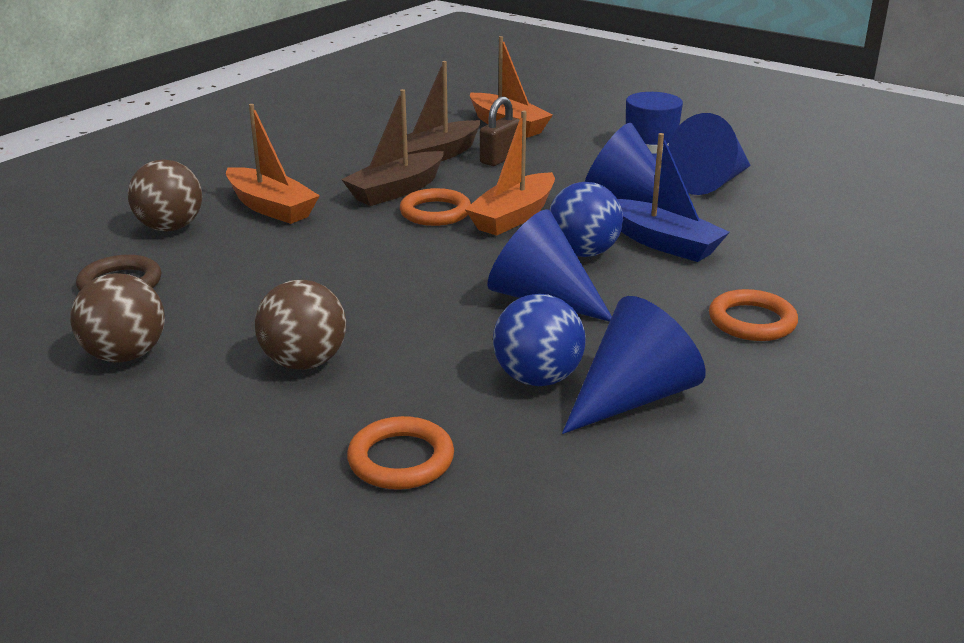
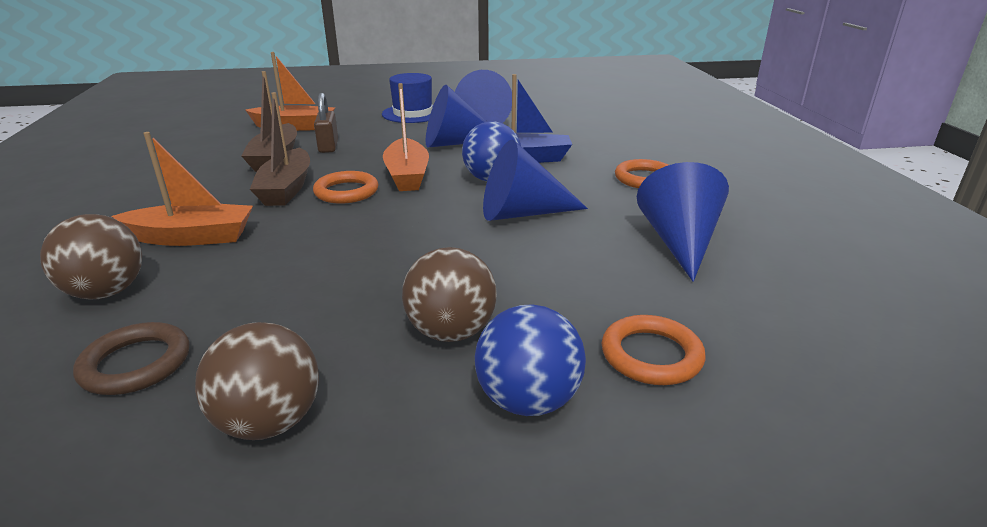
camera: 45 degrees left, 0 degrees up
blue ball [493,294,586,386] -> blue ball moved to [475,304,586,416]

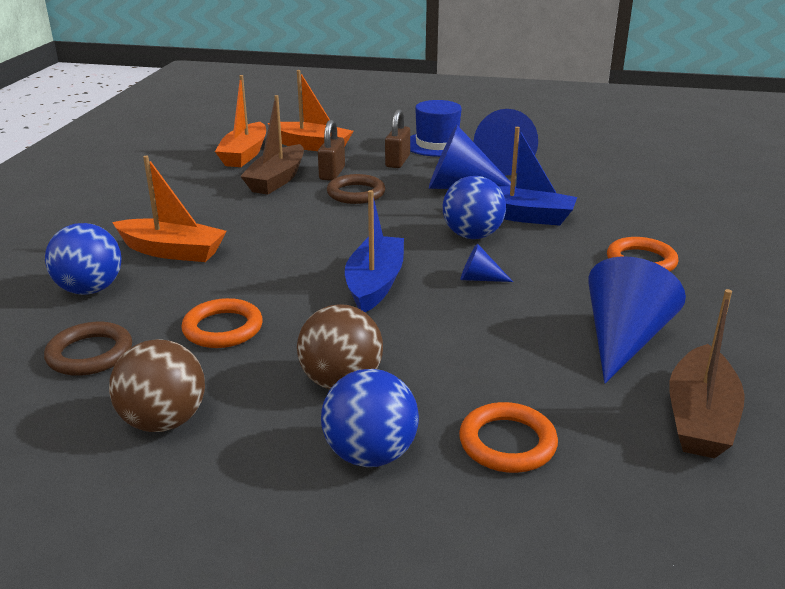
camera: 20 degrees right, 0 degrees up
brown ball [40,214,142,299] -> blue ball [45,223,122,295]
brown boat [250,92,310,206] -> brown boat moved to [669,289,745,459]
orange ring [313,171,378,204] -> orange ring moved to [181,298,263,348]
orange boat [383,83,429,191] -> orange boat moved to [215,75,266,167]
blue cone [483,140,588,221] -> blue cone [460,244,513,282], size x0.47
none -> brown ring [327,174,385,204]
none -> blue boat [345,190,404,312]
none -> brown padlock [385,109,410,168]

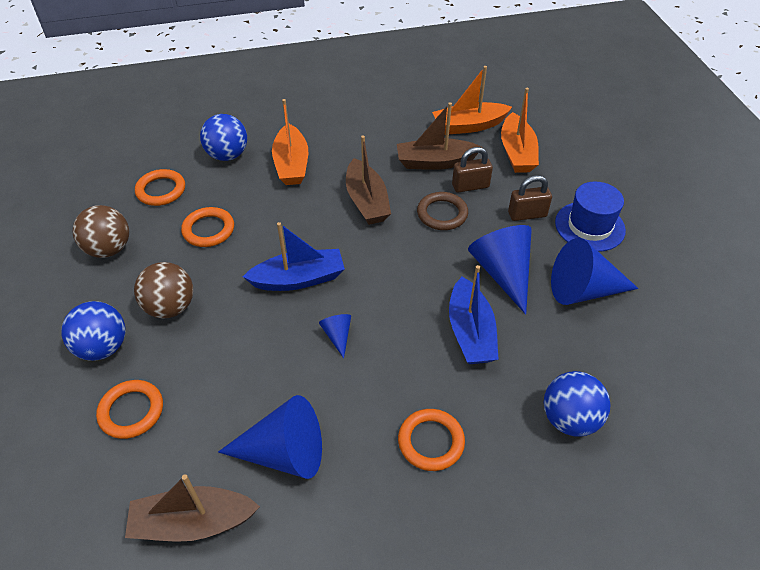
camera: 65 degrees right, 20 degrees up
brown ring [44,322,132,376] -> orange ring [135,169,185,206]
blue ball [443,176,506,239] -> blue ball moved to [544,371,610,437]
none -> brown boat [346,135,391,225]

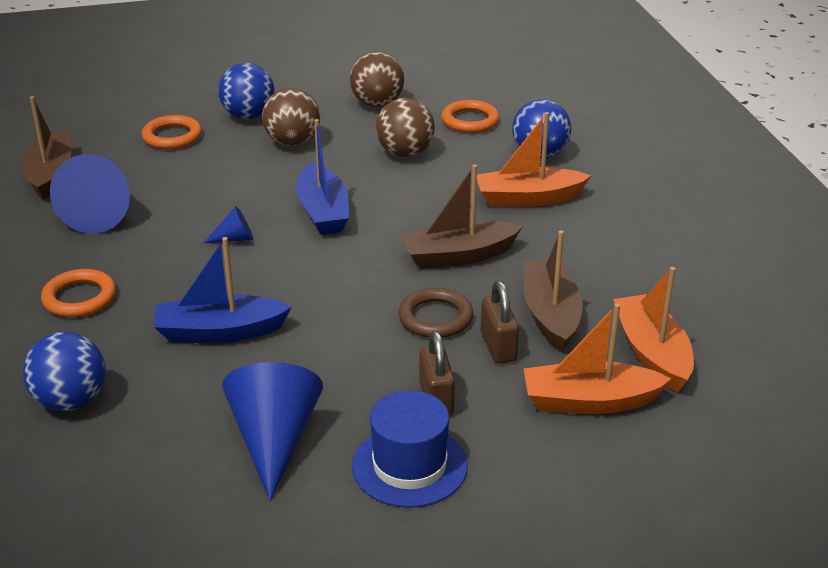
camera: 90 degrees right, 15 degrees down
orange ring [181,207,234,247] -> brown ball [376,98,435,157]
blue cone [468,225,532,315] -> none

